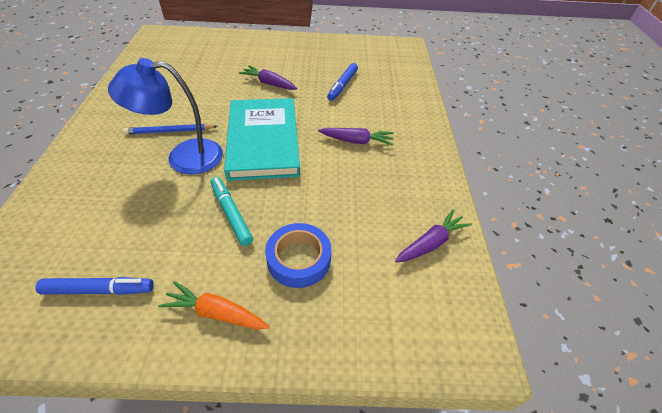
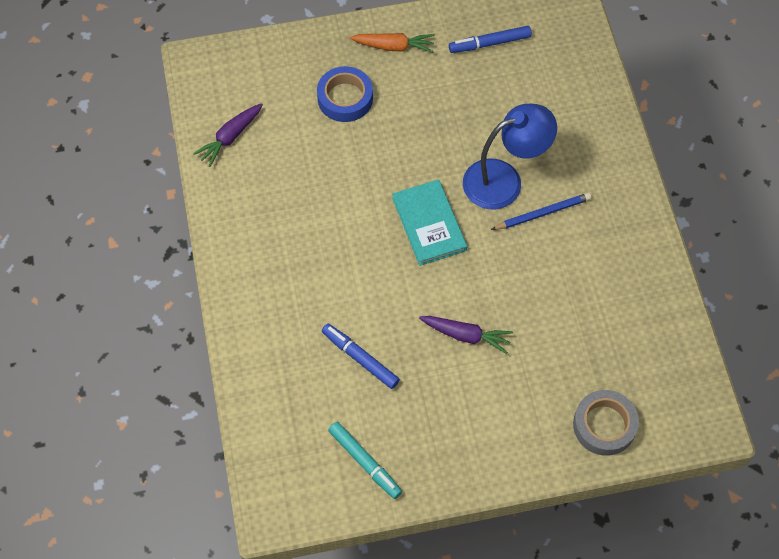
camera: 170 degrees right, 15 degrees up
turquoise marker [211,177,253,246] -> turquoise marker moved to [328,422,402,499]
turquoise book [224,98,300,181] -> turquoise book [392,179,467,266], size x0.63
purple carrot [318,128,393,146] -> none
blue marker [327,63,358,101] -> blue marker turned 60 degrees counterclockwise [322,324,400,389]
none -> grey tape [573,390,639,456]

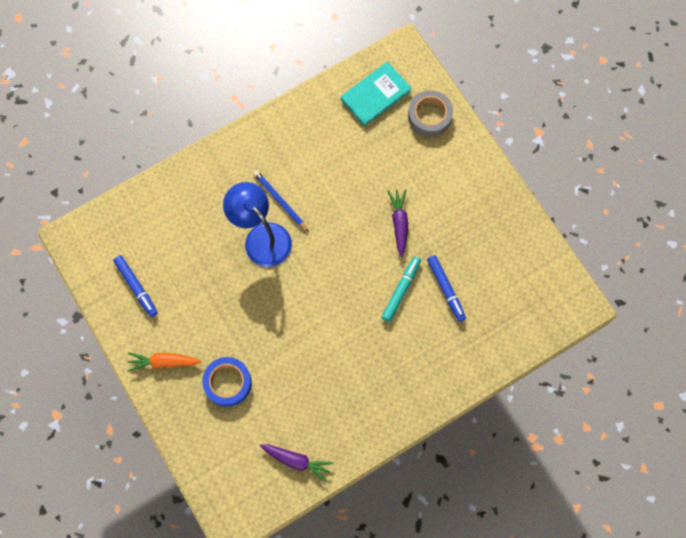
camera: 110 degrees left, 10 degrees up
blue marker [322,324,400,389] -> blue marker turned 45 degrees counterclockwise [427,255,466,322]
turquoise marker [328,422,402,499] -> turquoise marker moved to [382,256,421,322]
orange carrot [350,33,435,53] -> orange carrot turned 75 degrees counterclockwise [127,352,202,372]
turquoise book [392,179,467,266] -> turquoise book moved to [341,62,411,126]

